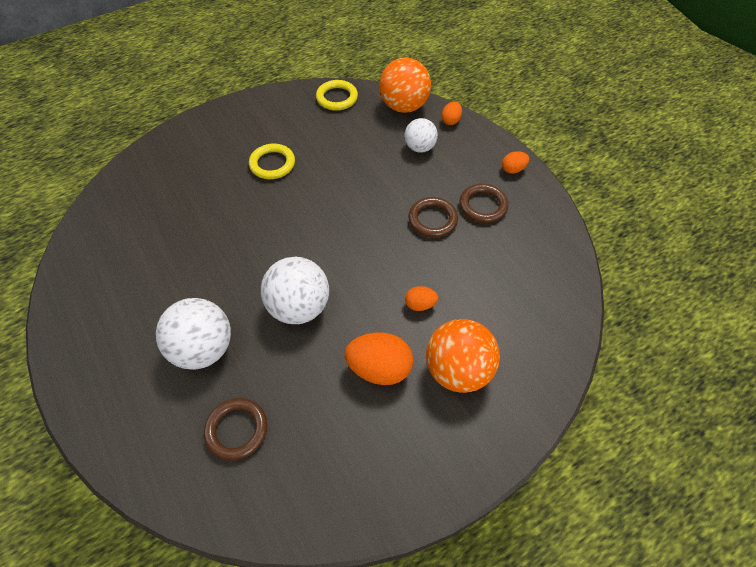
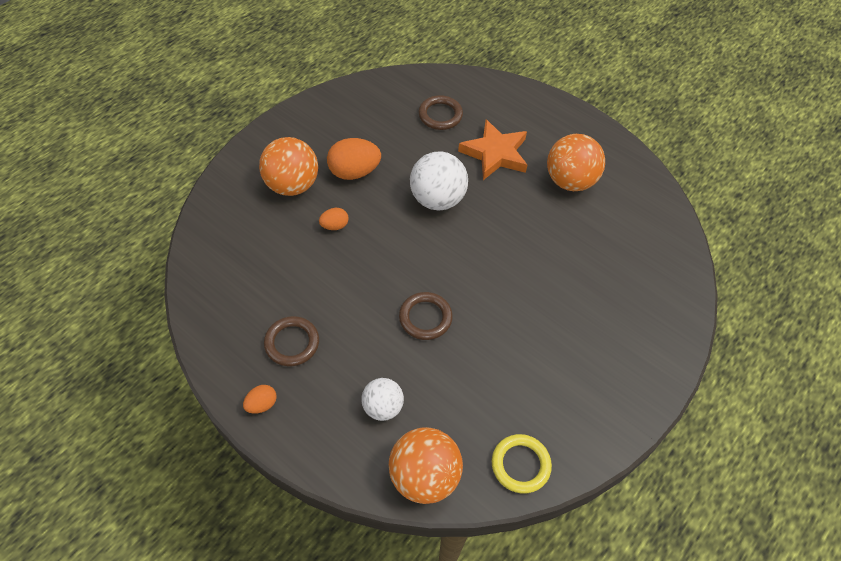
camera: 160 degrees right, 0 degrees up
white ball [156,298,231,370] -> orange star [458,119,527,180]
yellow ring [249,144,295,179] -> none
brown ring [408,197,458,238] -> brown ring moved to [399,292,453,340]
orange egg [441,101,462,125] -> none
none -> orange ball [547,134,605,191]

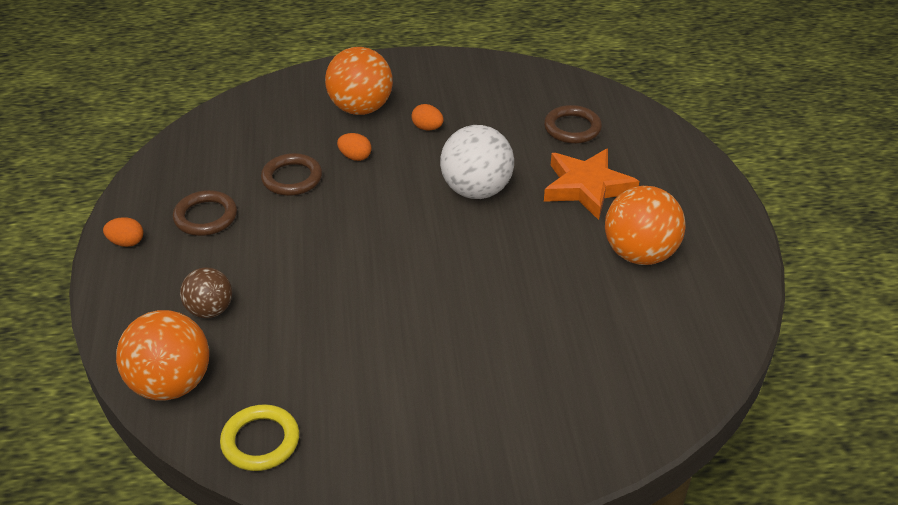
camera: 45 degrees right, 15 degrees down
orange egg [327,138,381,180] -> orange egg [411,104,444,131], size x0.53
white ball [361,378,404,421] -> brown ball [180,268,232,318]
brown ring [399,292,453,340] -> brown ring moved to [261,153,322,196]

